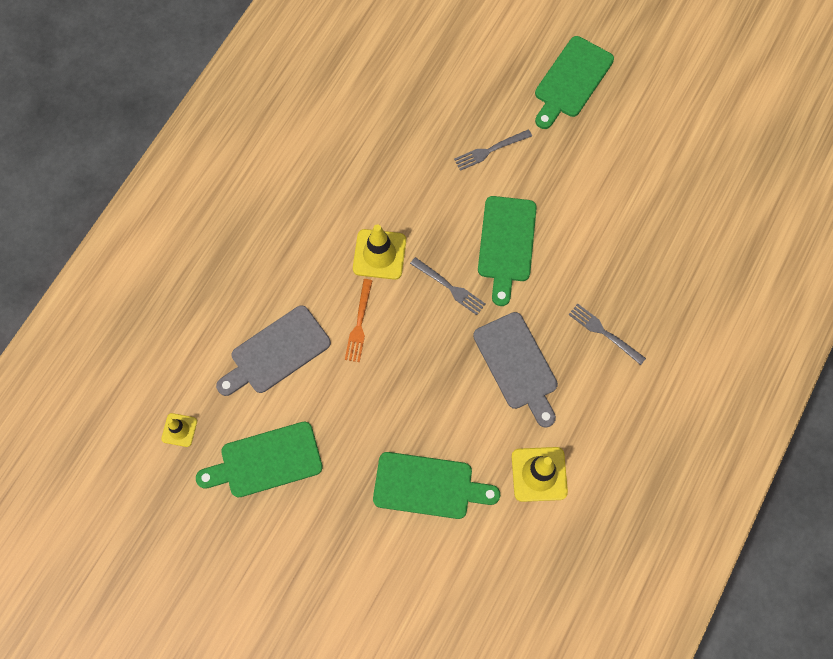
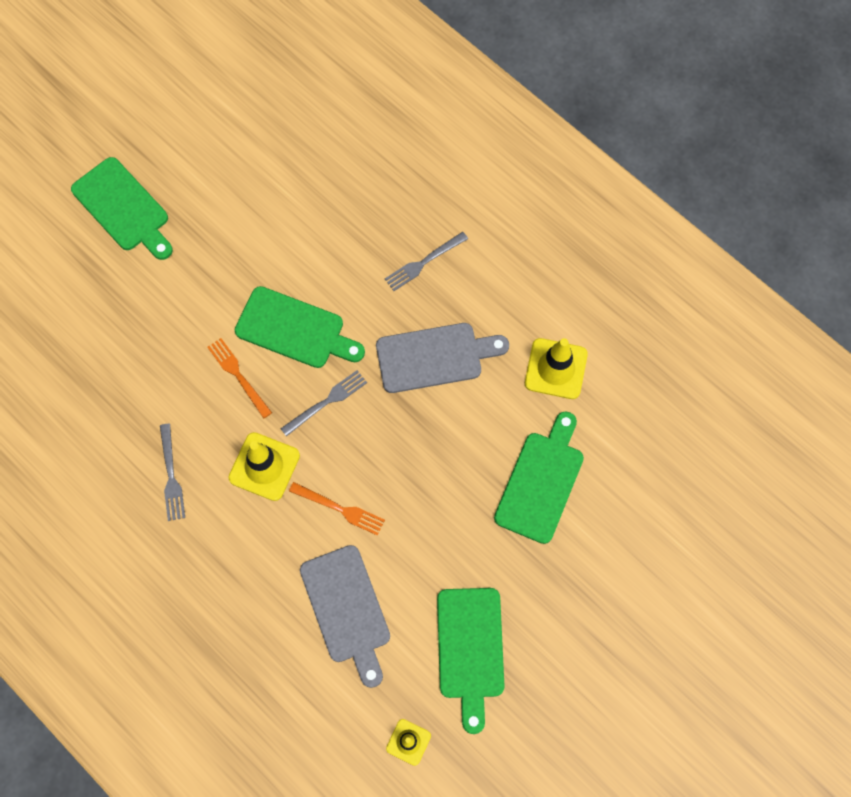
camera: 75 degrees left, 0 degrees up
grey fork [454,129,532,171] -> grey fork moved to [160,424,185,521]
none -> orange fork [207,338,272,419]

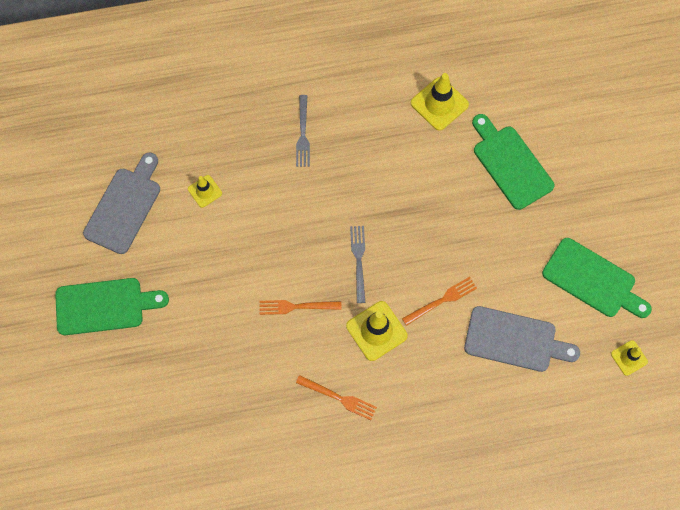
camera: 55 degrees left, 0 degrees up
grey fork [160,424,185,521] -> orange fork [296,375,377,420]
green cutting board [235,286,365,368] -> none
grey cutting board [376,323,509,393] -> grey cutting board moved to [83,152,160,254]
none -> yellow traffic cone [188,175,222,208]

